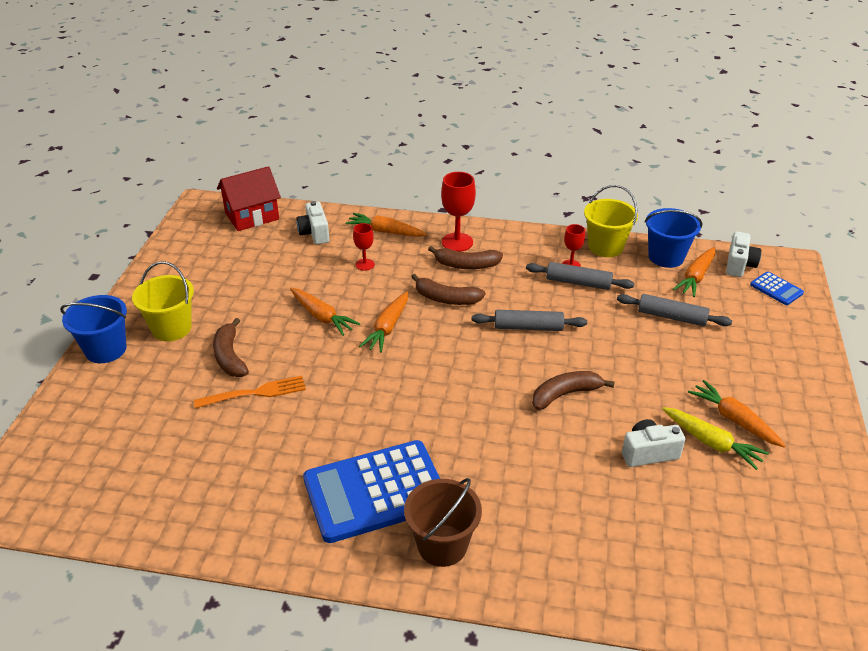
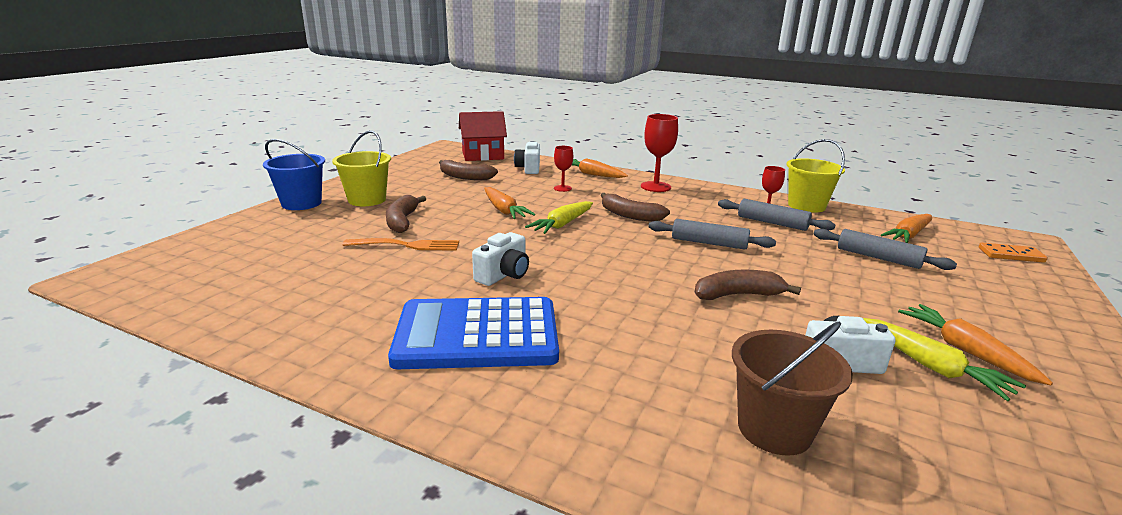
camera: 15 degrees right, 15 degrees down
orange carrot [359,291,408,353] -> yellow carrot [525,201,593,234]
brown bucket [404,478,482,567] -> brown bucket moved to [732,322,853,456]
brown banana [428,246,503,269] -> brown banana moved to [439,160,498,180]
blue bucket [645,208,702,268] -> none
white camera [726,232,762,277] -> white camera moved to [472,232,529,286]
blue calculator [750,272,804,305] -> orange domino [979,243,1047,263]

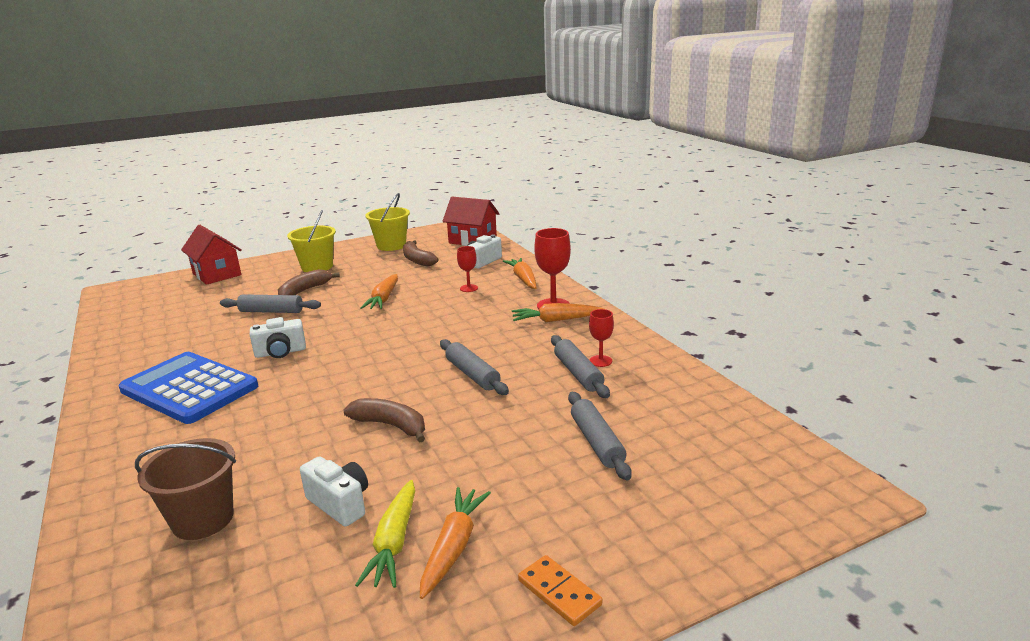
camera: 40 degrees right, 0 degrees up
blue bucket [263,139,325,210] -> none
orange fork [343,238,459,251] -> grey rolling pin [220,294,321,313]
yellow carrot [525,201,593,234] -> none
brown banana [601,193,670,222] -> none
yellow bucket [786,139,845,213] -> yellow bucket moved to [365,193,410,251]
orange carrot [881,214,932,243] -> orange carrot moved to [512,303,604,322]
orange domino [979,243,1047,263] -> orange domino moved to [518,555,602,626]
none -> red house [181,225,242,285]

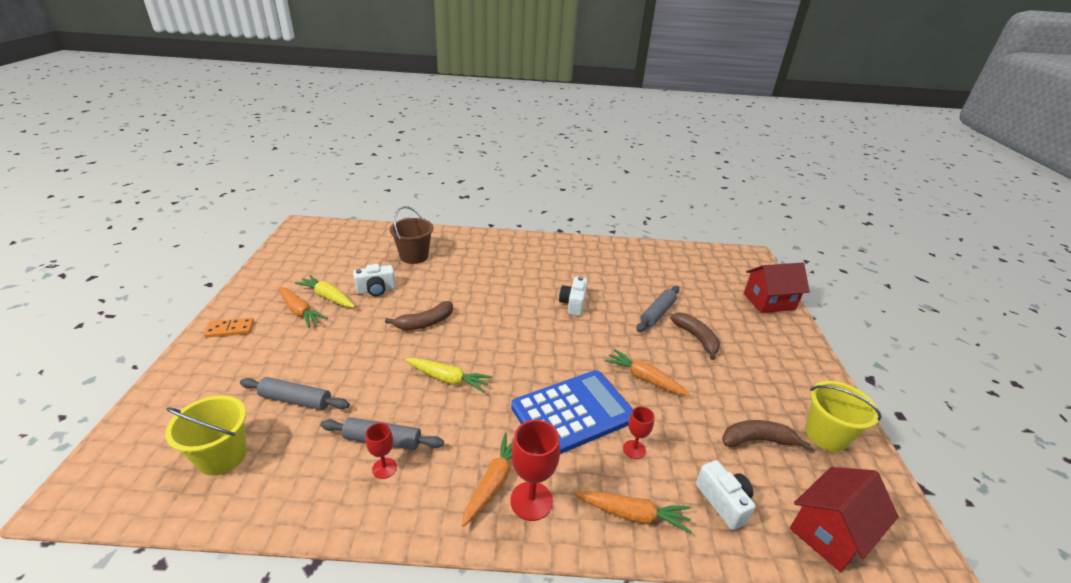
camera: 115 degrees right, 10 degrees up
blue calculator [119,352,258,424] -> blue calculator moved to [511,370,633,454]
yellow bucket [287,210,336,272] -> yellow bucket moved to [165,395,247,476]
grey rolling pin [440,339,509,395] -> yellow carrot [405,358,492,393]

